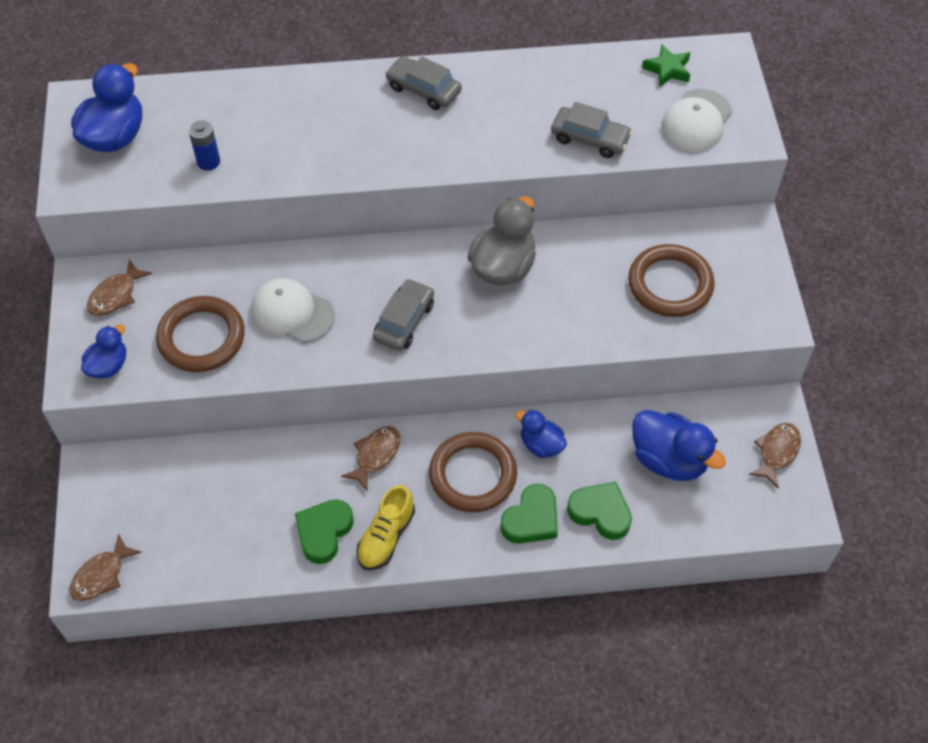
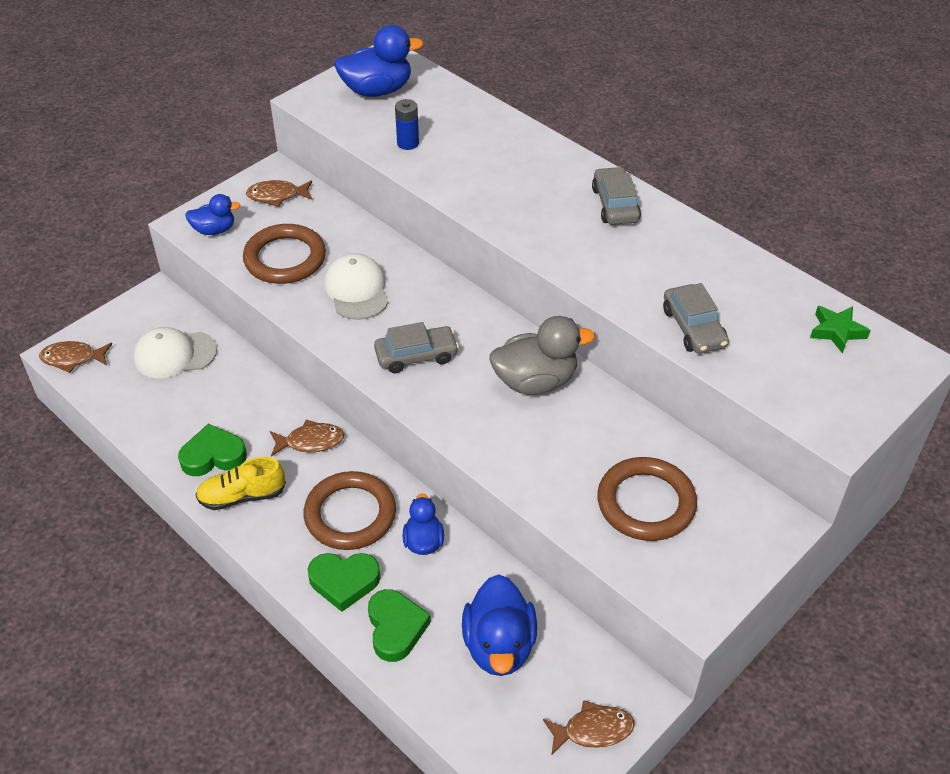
camera: 50 degrees right, 10 degrees down
white cap [661,89,732,152] -> white cap moved to [134,327,217,379]

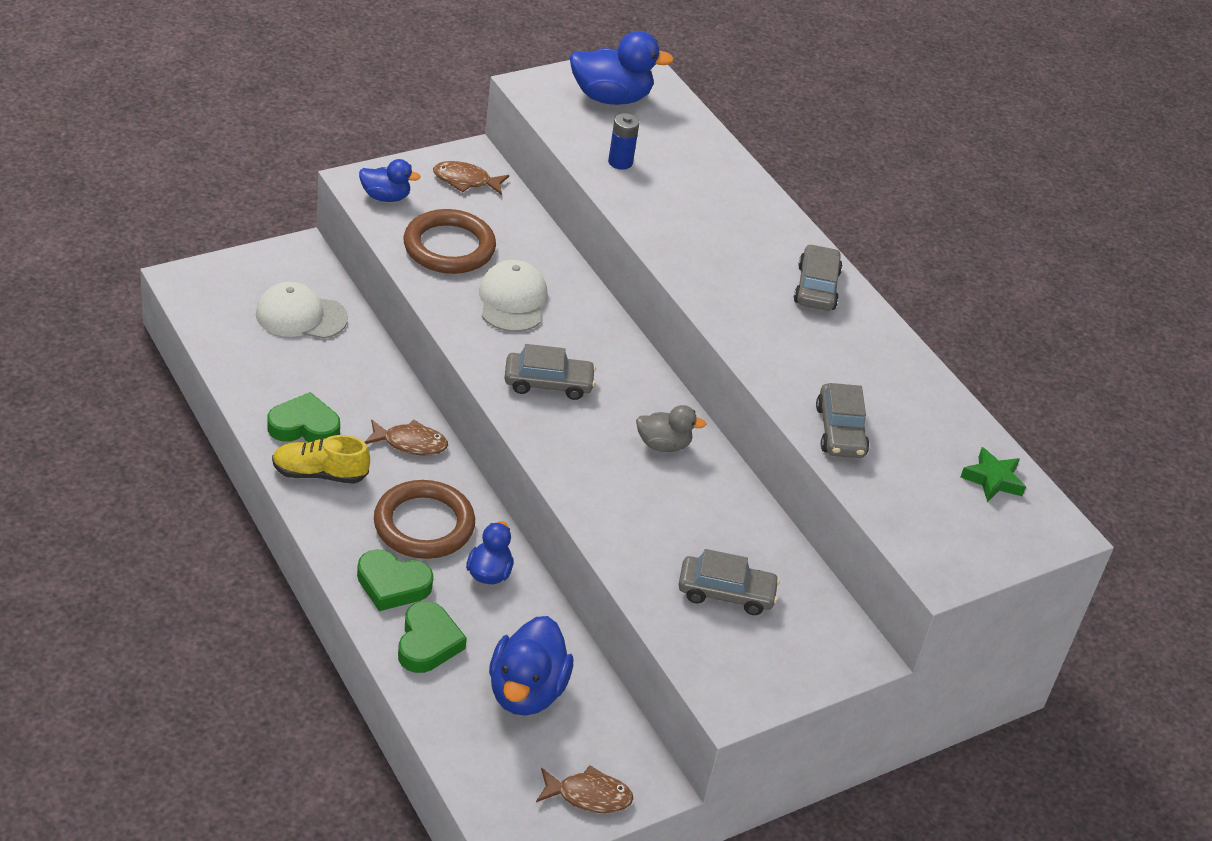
camera: 10 degrees right, 5 degrees down
brown fish [39,341,112,373] -> none
grey duck [489,316,595,395] -> grey duck [636,405,706,452], size x0.59
brown ring [597,457,697,541] -> grey car [679,549,780,615]

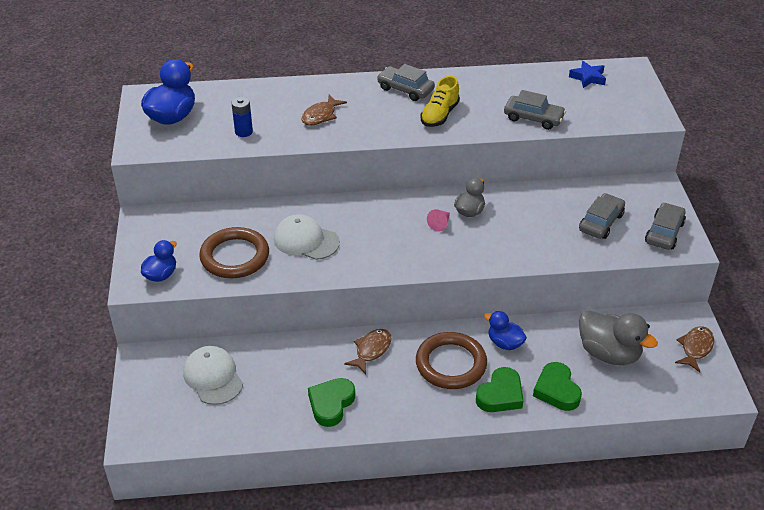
camera: 60 degrees left, 0 degrees up
white cap [256,282,348,339] -> white cap turned 120 degrees clockwise [183,346,243,405]
yellow shoe [272,435,370,484] -> yellow shoe moved to [421,76,460,127]
green heart [398,601,467,673] -> green heart turned 135 degrees counterclockwise [533,362,582,411]
brown fish [433,161,509,195] -> brown fish moved to [301,95,347,126]
blue duck [489,616,573,716] -> grey duck [579,310,658,365]
grey car [504,344,596,400] -> grey car moved to [645,202,686,250]
green star [960,447,1026,502] -> blue star [569,61,606,88]
none -> pink cone [427,209,450,232]

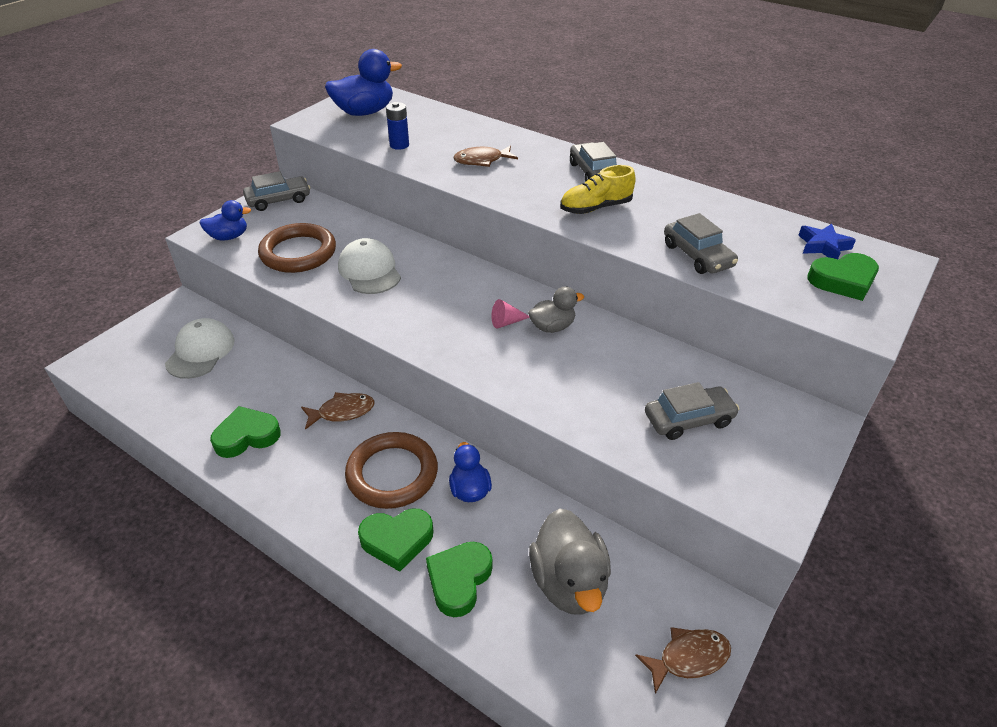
camera: 40 degrees right, 0 degrees up
grey car [645,202,686,250] -> grey car moved to [243,171,310,211]
none -> green heart [807,253,879,301]

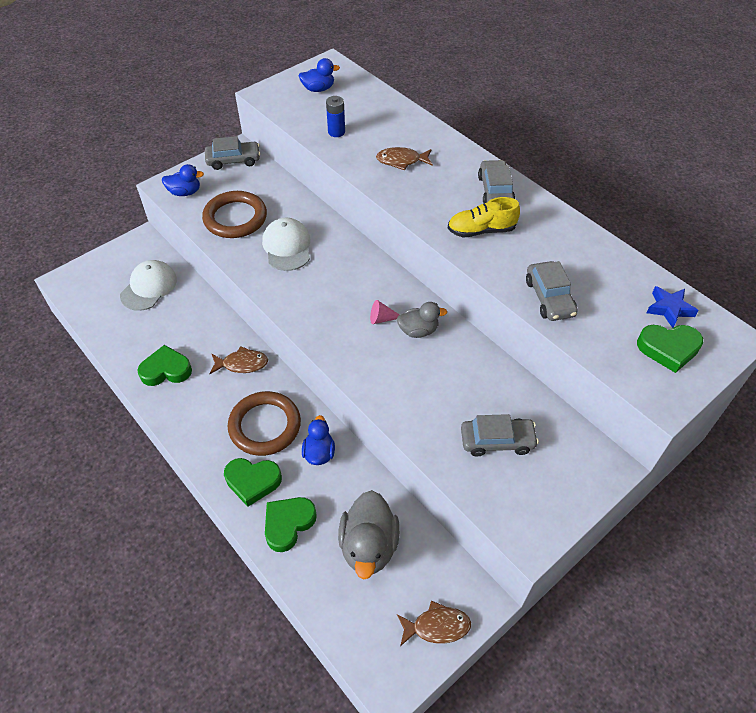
camera: 15 degrees right, 10 degrees up
blue duck [325,49,402,116] -> blue duck [299,58,340,92], size x0.59

